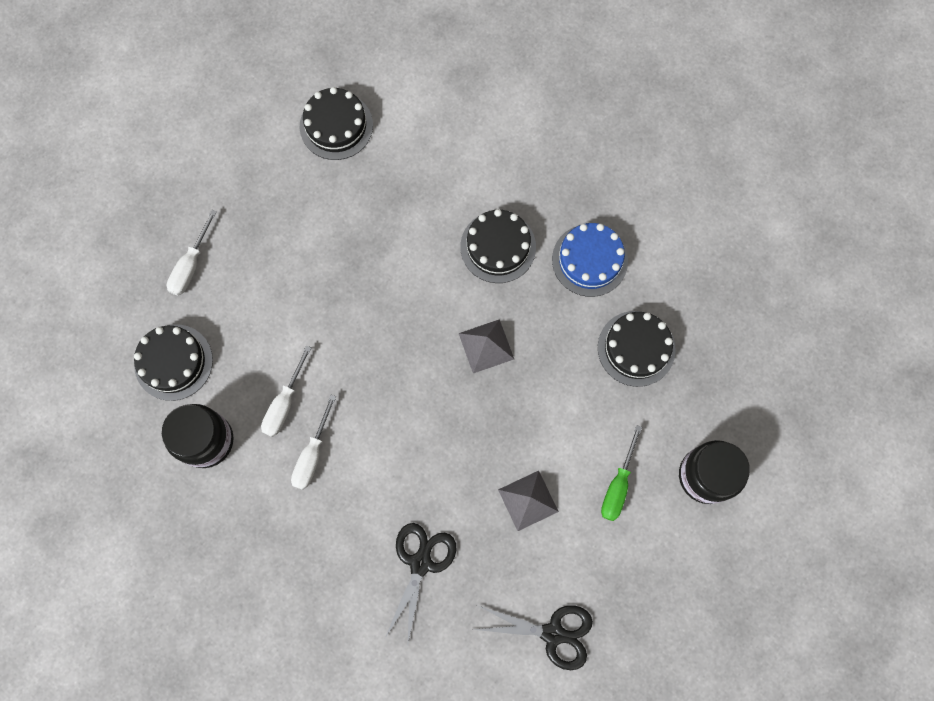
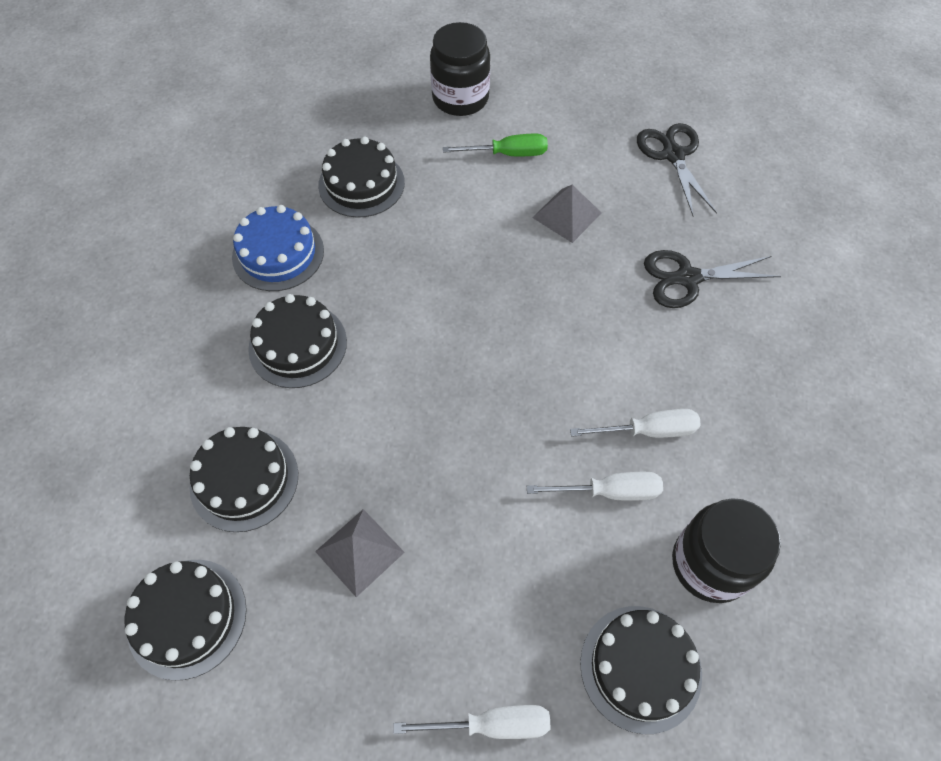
camera: 115 degrees left, 15 degrees down
grey pyramid [458,319,514,373] -> grey pyramid moved to [315,509,405,597]
none -> black cake [190,427,298,532]

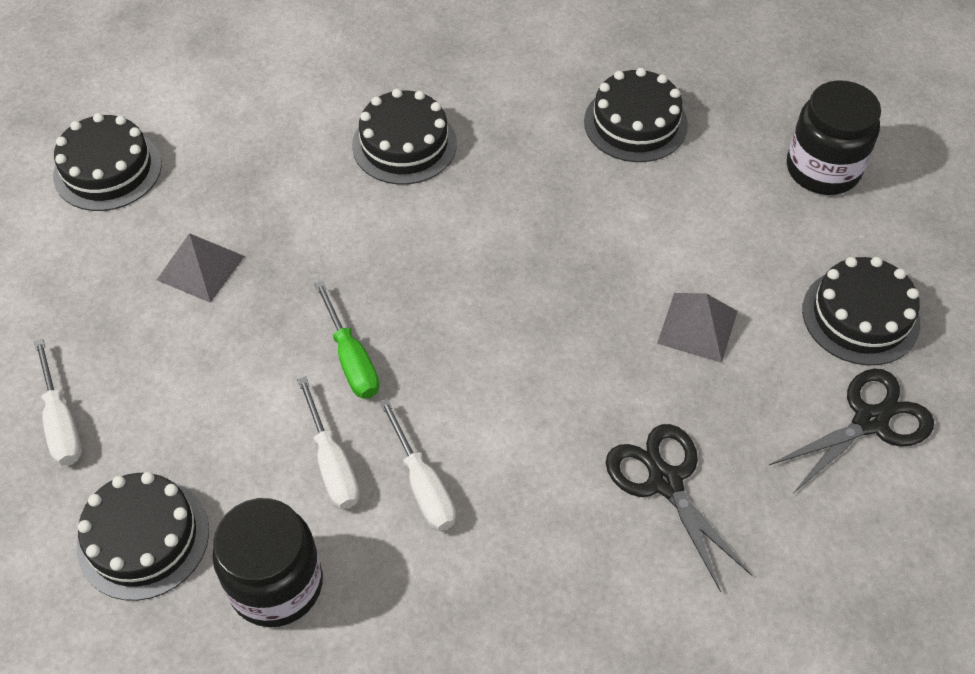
camera: 70 degrees right, 5 degrees down
black cake [190,427,298,532] -> black cake moved to [802,257,920,365]
blue cake [232,205,324,291] -> none
green screwdriver [443,134,548,156] -> green screwdriver moved to [314,281,379,399]

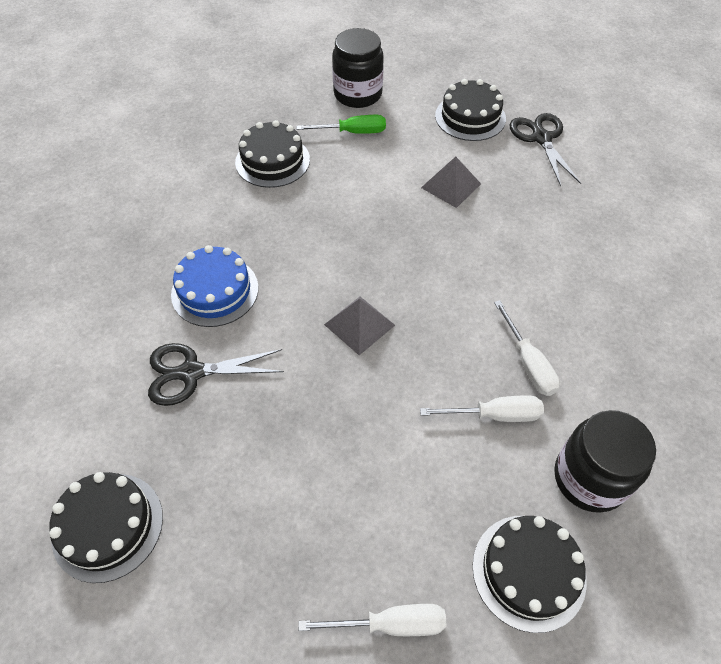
camera: 70 degrees left, 0 degrees up
grey pyramid [157,233,245,303] -> grey pyramid moved to [324,297,395,355]
green screwdriver [314,281,379,399] -> green screwdriver moved to [296,115,386,134]
black cake [352,89,457,185] -> blue cake [171,245,259,327]
white screwdriver [379,398,456,531] -> white screwdriver turned 75 degrees clockwise [494,300,560,396]
black scissors [606,424,753,592] -> black scissors moved to [148,343,284,406]

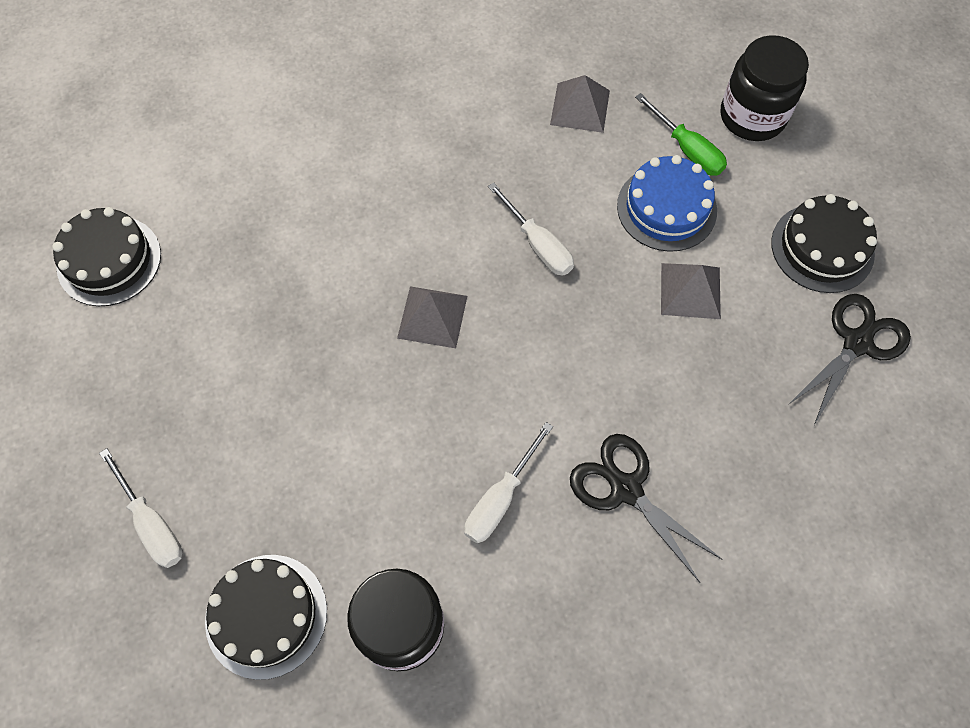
camera: 55 degrees right, 10 degrees up
black scissors [148,343,284,406] -> black scissors moved to [570,434,723,583]
blue cake [171,245,259,327] -> blue cake moved to [617,155,717,252]
black cake [235,120,310,188] -> grey pyramid [550,75,610,133]
white screwdriver [420,395,544,422] -> white screwdriver moved to [488,182,574,276]

